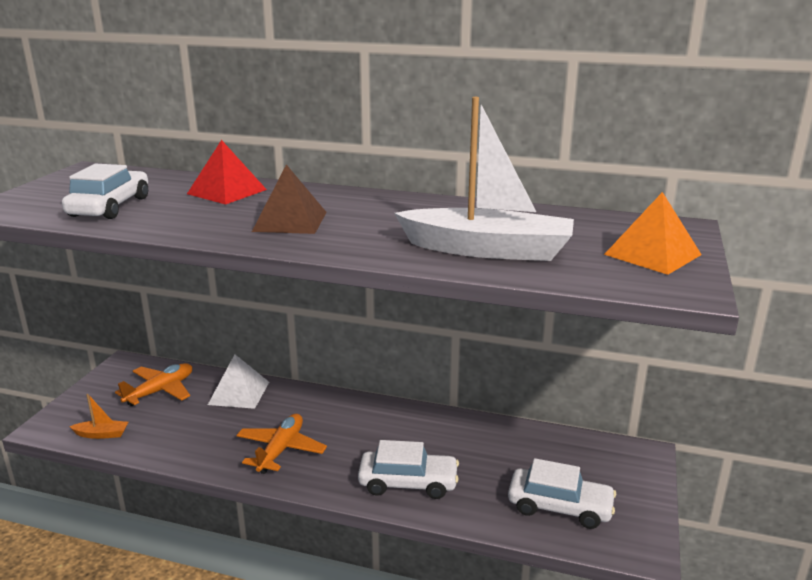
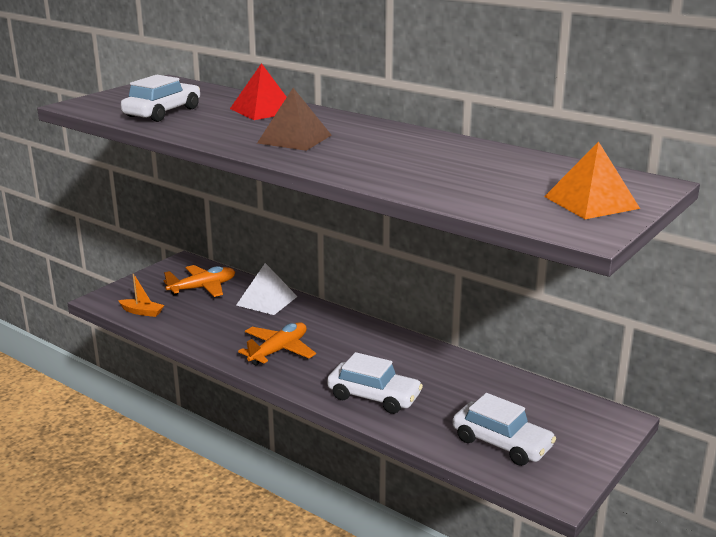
camera: 20 degrees right, 0 degrees up
white boat [394,97,574,261] -> none

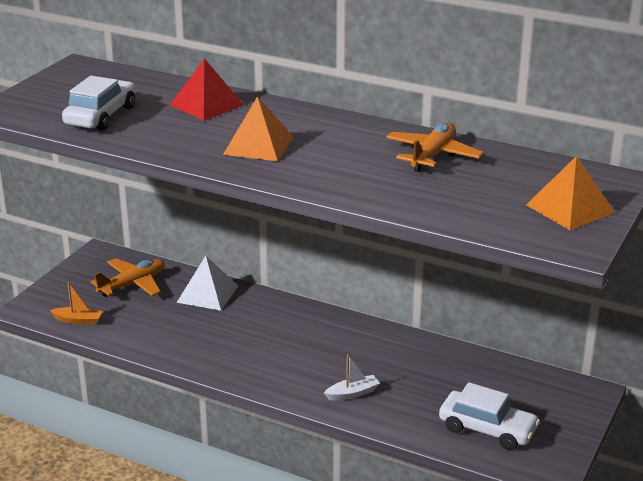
camera: 10 degrees left, 5 degrees up
orange plane [238,322,316,366] -> orange plane moved to [386,122,484,172]
brown pyramid [257,88,332,151] -> orange pyramid [223,97,294,161]
white car [327,352,423,414] -> white boat [324,354,380,401]

